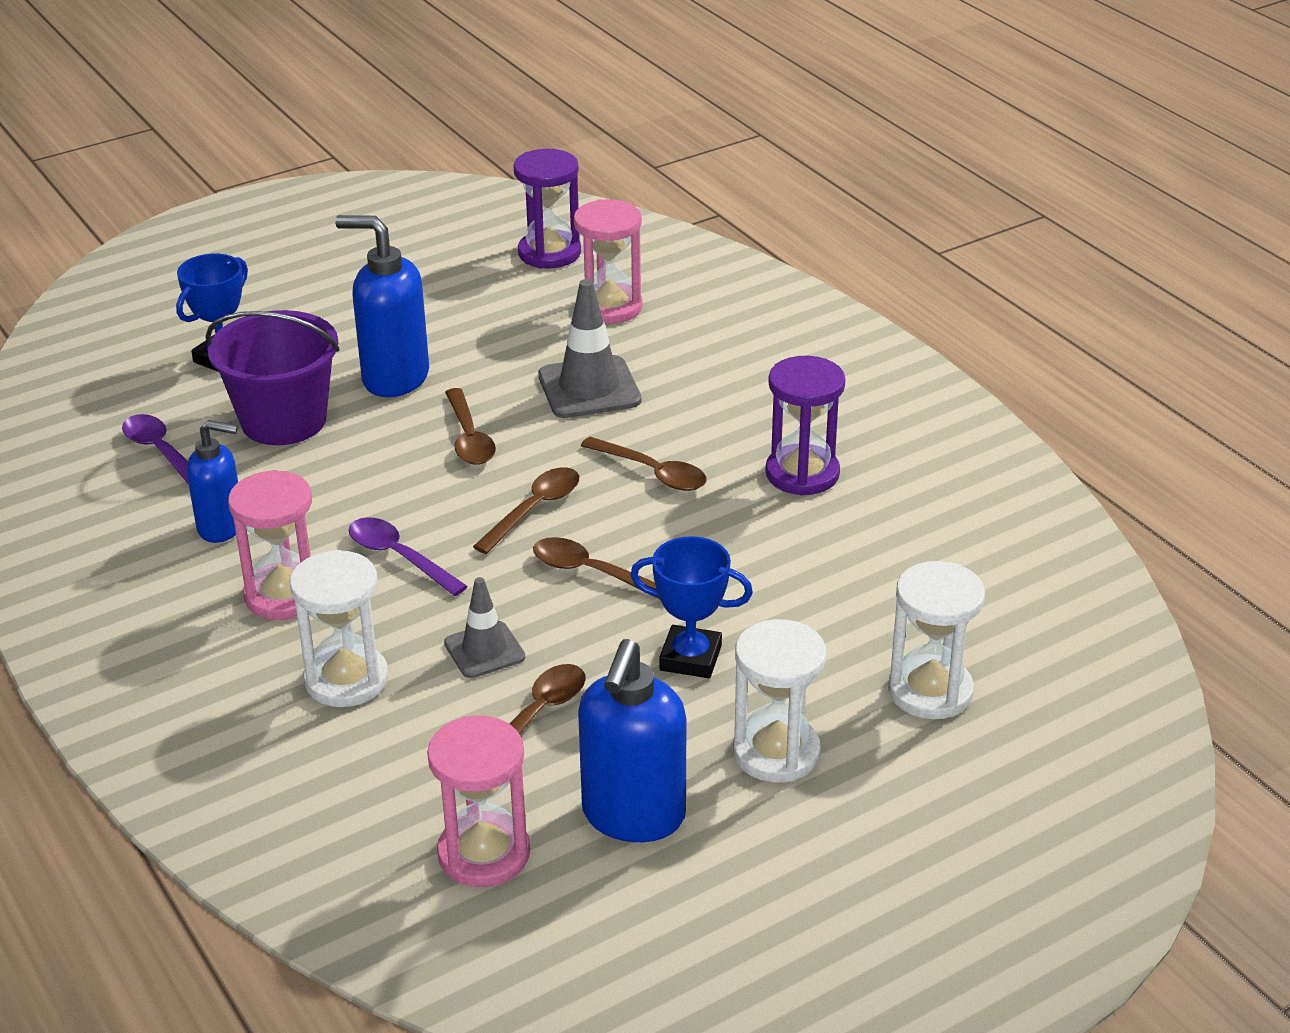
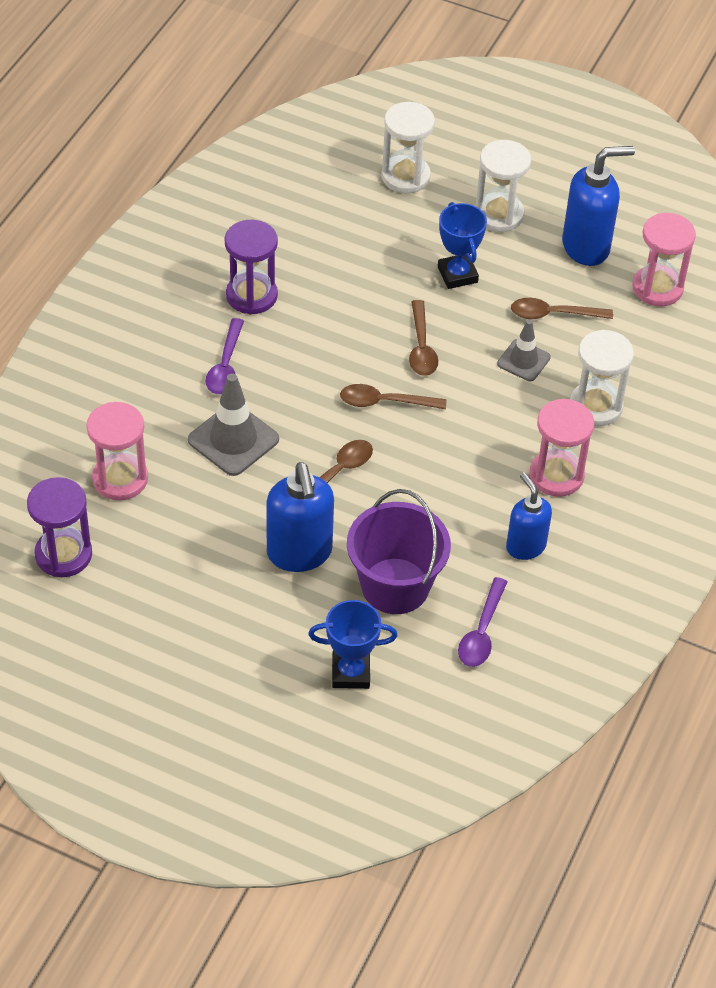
camera: 125 degrees left, 15 degrees up
purple spoon [349,517,468,596] -> purple spoon moved to [205,318,244,394]
brown spoon [581,437,707,491] -> none

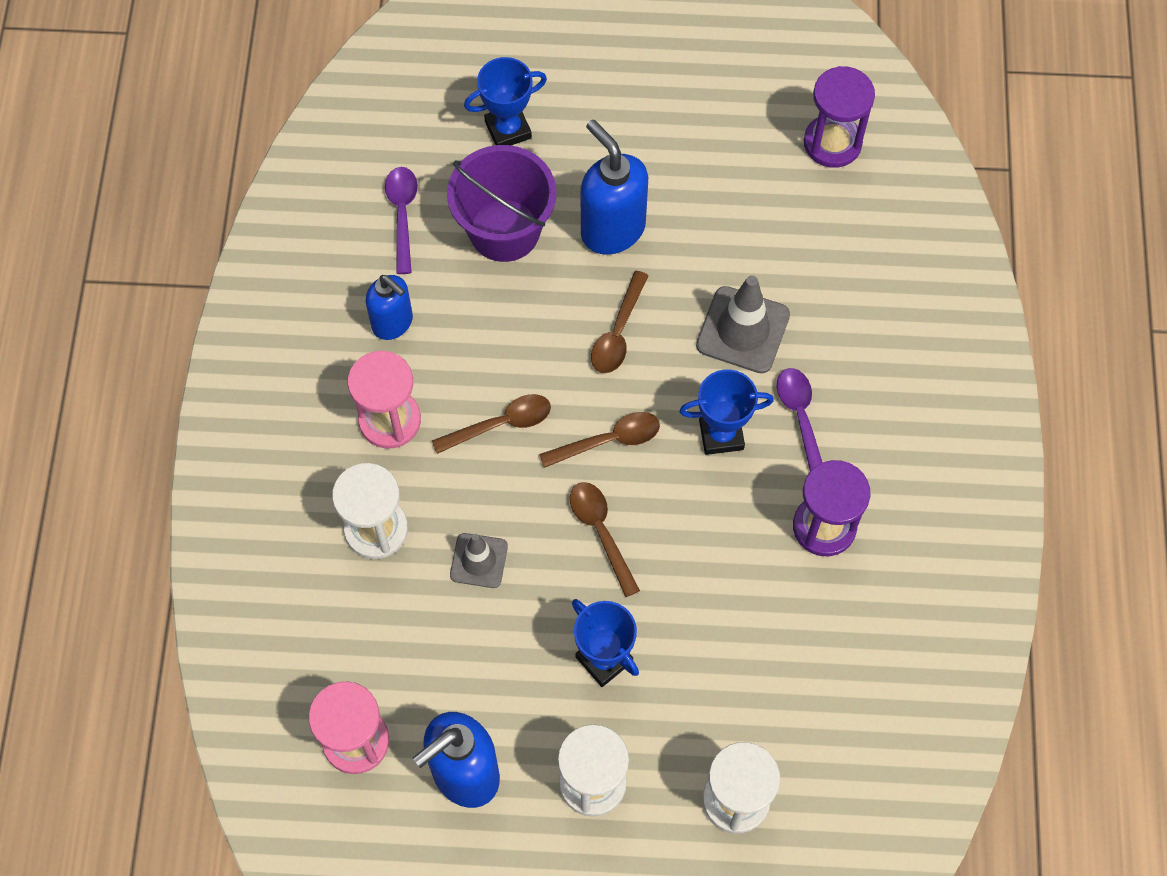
camera: 160 degrees right, 15 degrees up
pink hourglass [86,402,148,500] -> none
brown spoon [511,298,613,319] -> brown spoon moved to [432,394,551,454]
none -> blue trophy [679,369,774,455]

